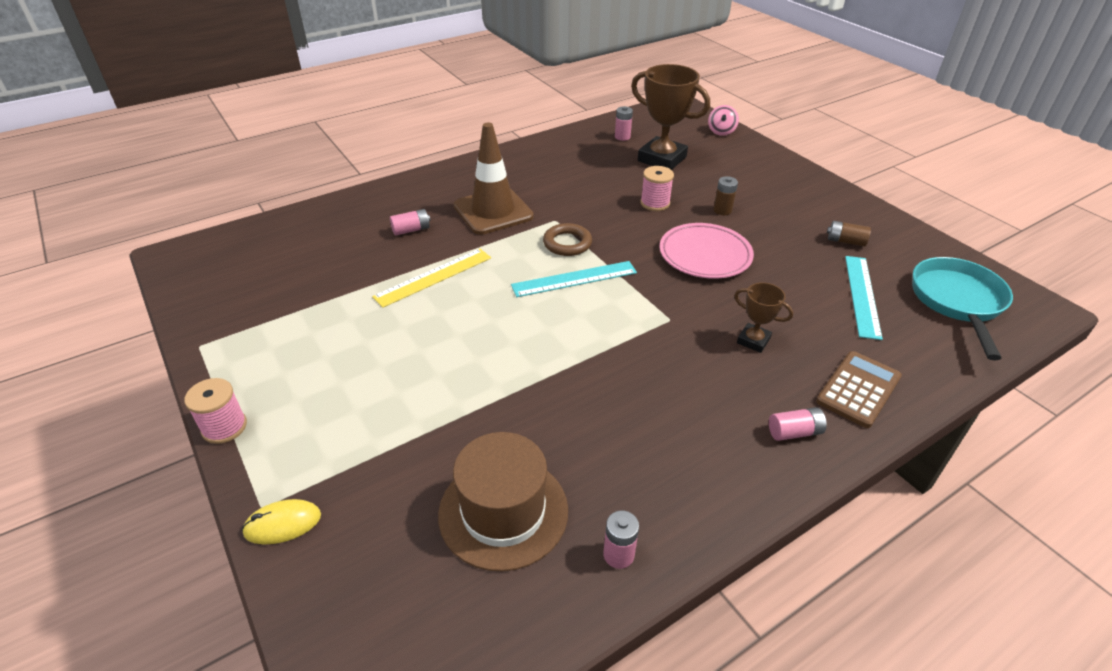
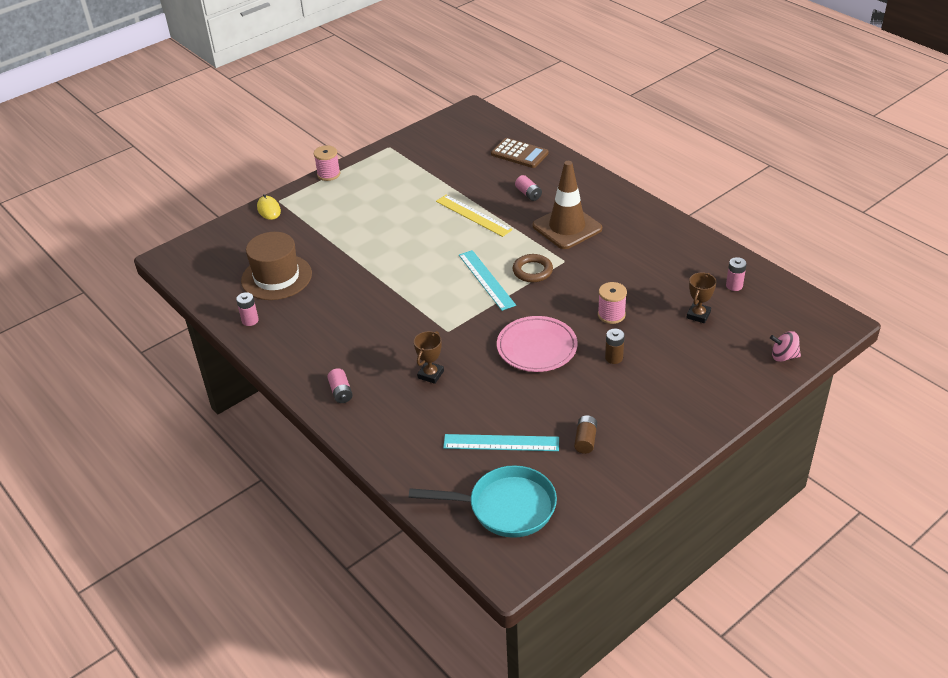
camera: 85 degrees right, 0 degrees up
brown trophy [631,64,710,170] -> brown trophy [686,272,716,323], size x0.51
brown calculator [816,351,902,428] -> brown calculator moved to [491,138,548,168]

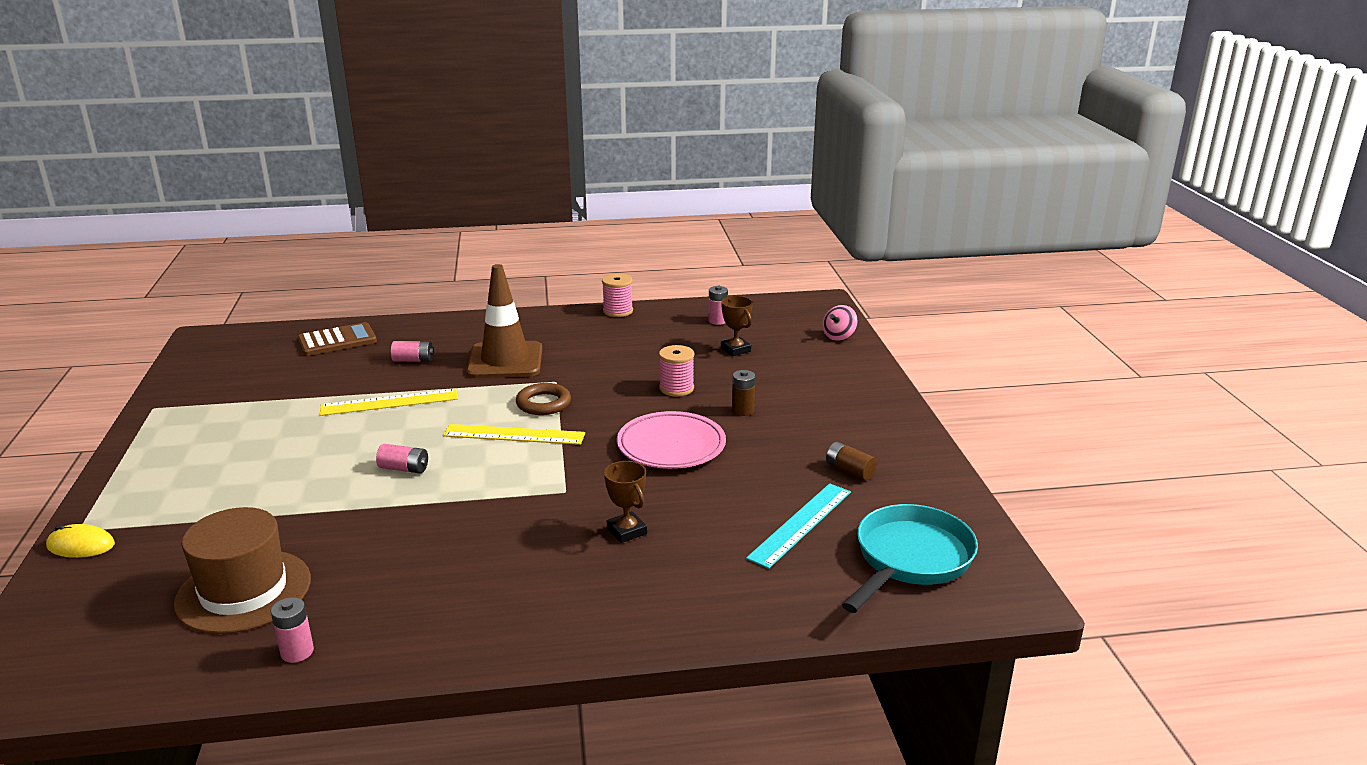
camera: 60 degrees left, 15 degrees down
pink spool [314,145,340,181] -> pink spool moved to [602,274,633,317]
pink battery [327,368,353,403] -> pink battery moved to [376,444,428,473]
turquoise ruler [459,250,516,311] -> yellow ruler [443,424,585,445]

